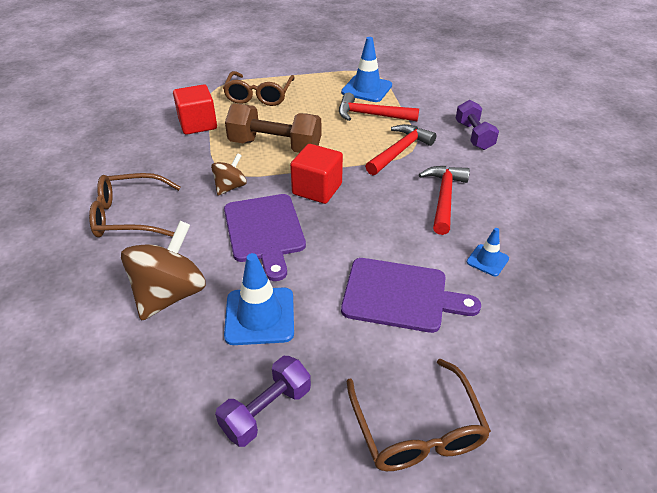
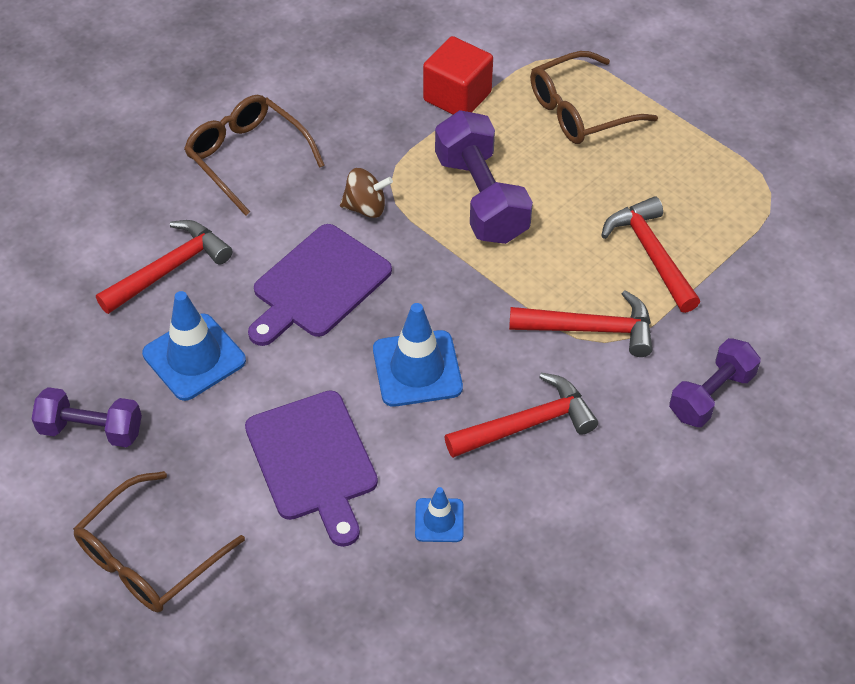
camera: 55 degrees right, 10 degrees up
brown spinning top [121,221,206,321] -> red hammer [96,220,232,314]
brown dumbbell [225,103,321,153] -> purple dumbbell [435,110,533,244]
red cube [290,144,343,204] -> none
blue traffic cone [341,37,392,102] -> blue traffic cone moved to [373,303,463,407]

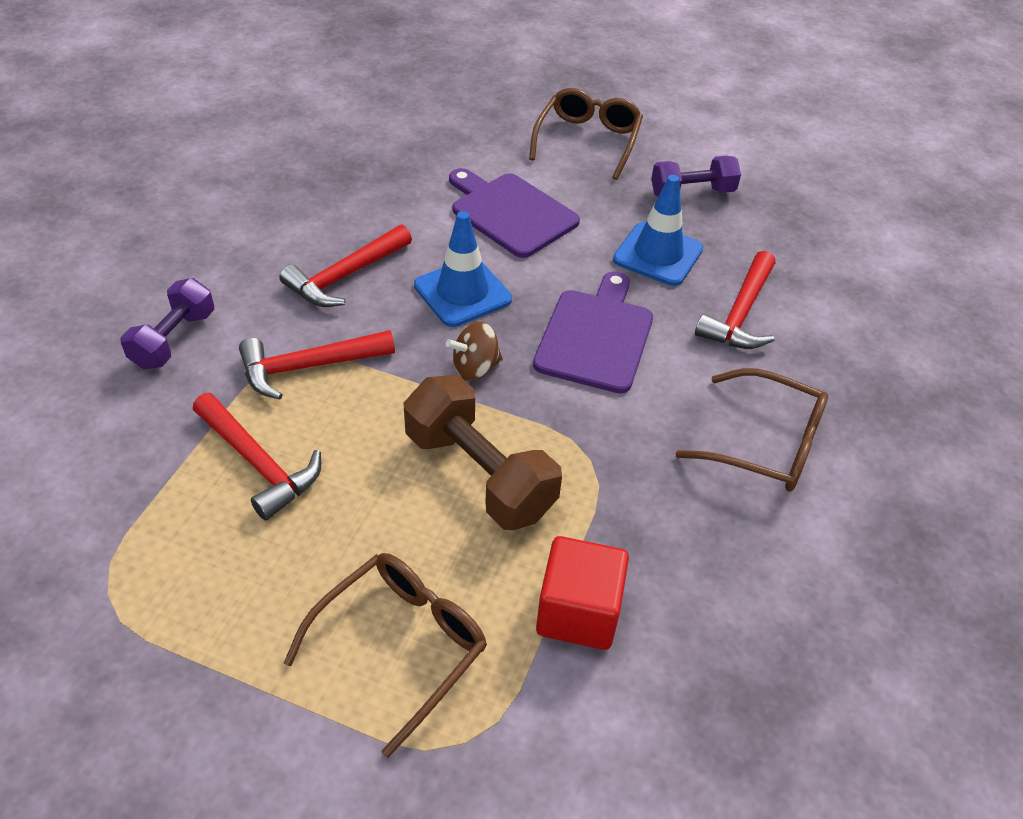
camera: 155 degrees right, 5 degrees down
brown spinning top [340,168,393,218] -> brown spinning top moved to [446,321,503,381]
blue traffic cone [415,487,463,542] -> none
purple dumbbell [435,110,533,244] -> brown dumbbell [403,375,562,530]

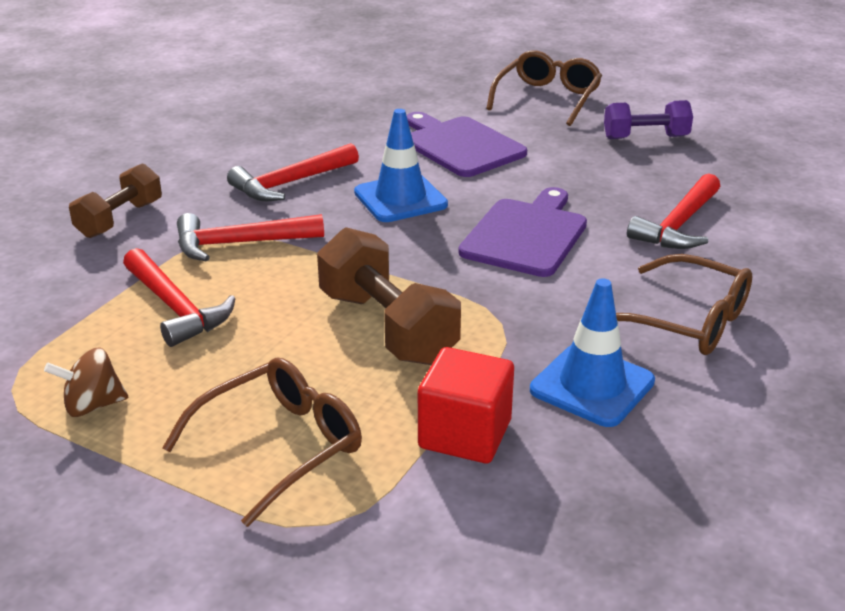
camera: 10 degrees right, 15 degrees down
purple dumbbell [120,278,214,369] -> brown dumbbell [69,163,162,238]
brown spinning top [446,321,503,381] -> brown spinning top moved to [44,347,128,417]
blue traffic cone [613,175,703,286] -> blue traffic cone moved to [530,278,655,427]

